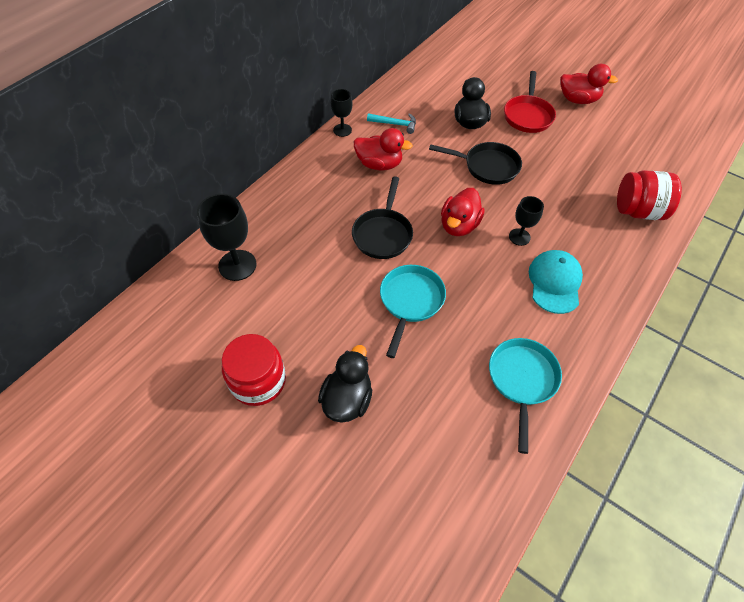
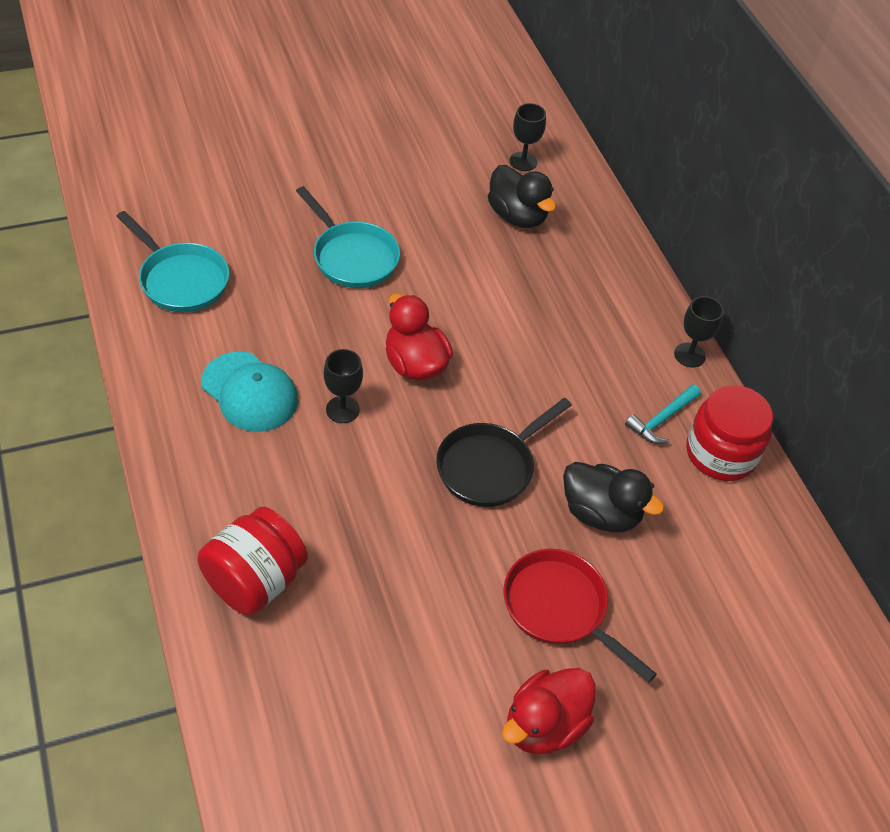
camera: 120 degrees right, 5 degrees down
black goblet [197,194,256,281] -> black goblet [510,103,546,171], size x0.60
red jar [222,334,286,406] -> red jar moved to [686,385,773,481]
black duck [318,345,372,423] -> black duck moved to [488,165,556,228]
black pan [352,176,413,259] -> none
red duck [354,128,413,171] -> none

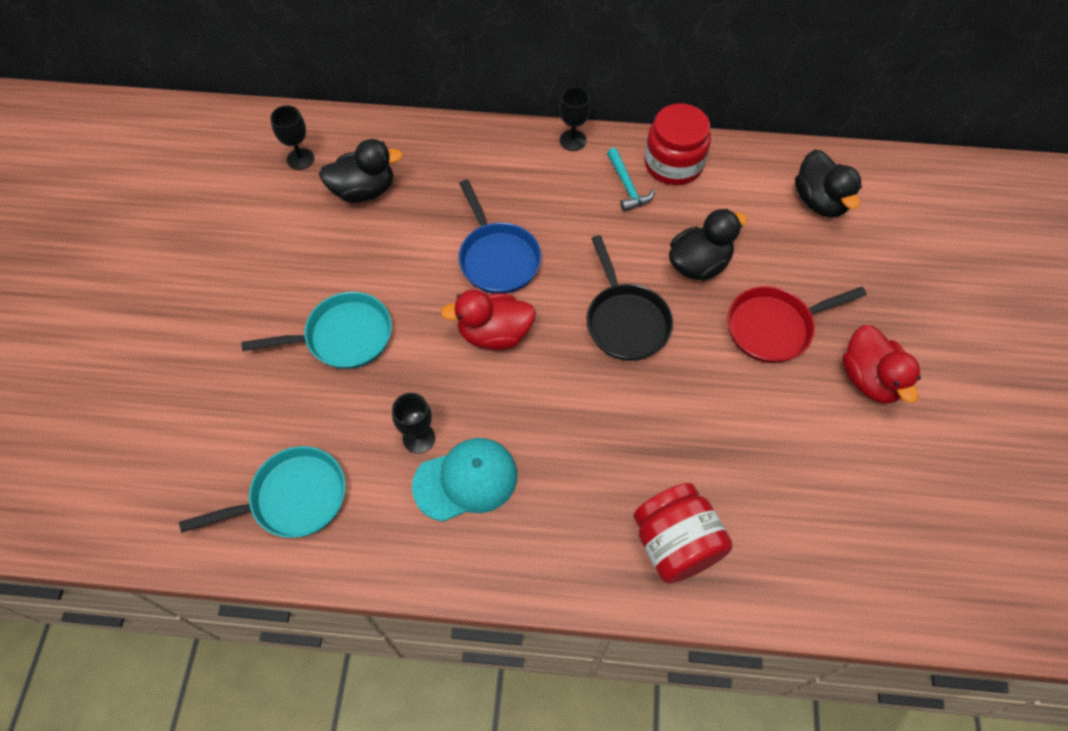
camera: 60 degrees left, 10 degrees up
black goblet [324,349,363,423] -> black goblet moved to [392,393,435,454]
none -> blue pan [458,179,541,294]
none -> black duck [795,150,862,218]

